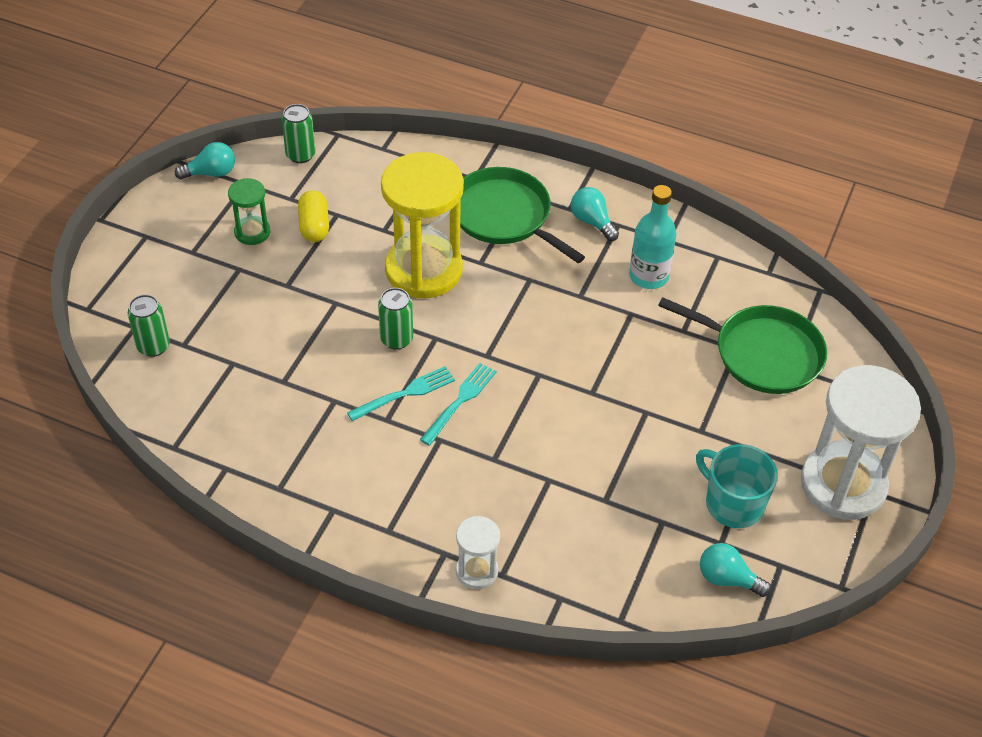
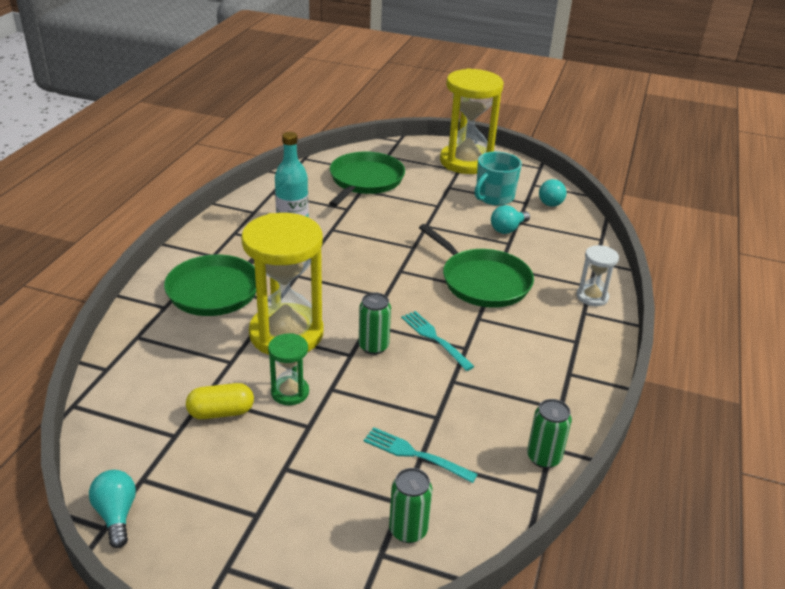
camera: 95 degrees left, 15 degrees down
green hourglass [228,178,270,245] -> green hourglass moved to [268,333,309,405]
green can [281,104,315,163] -> green can moved to [527,399,572,468]
turquoise fork [420,363,497,446] -> turquoise fork moved to [363,427,478,483]
turquoise light bulb [571,187,619,241] -> turquoise light bulb moved to [491,205,530,234]
white hourglass [801,365,921,520] -> yellow hourglass [440,68,504,174]
none -> green pan [419,224,534,308]

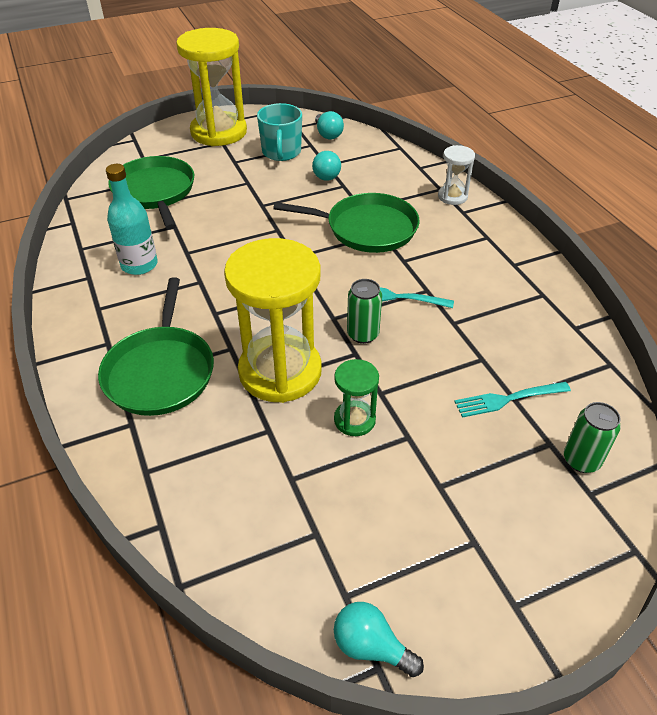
camera: 40 degrees left, 10 degrees up
yellow capsule [186,383,254,419] -> none
green can [527,399,572,468] -> none

